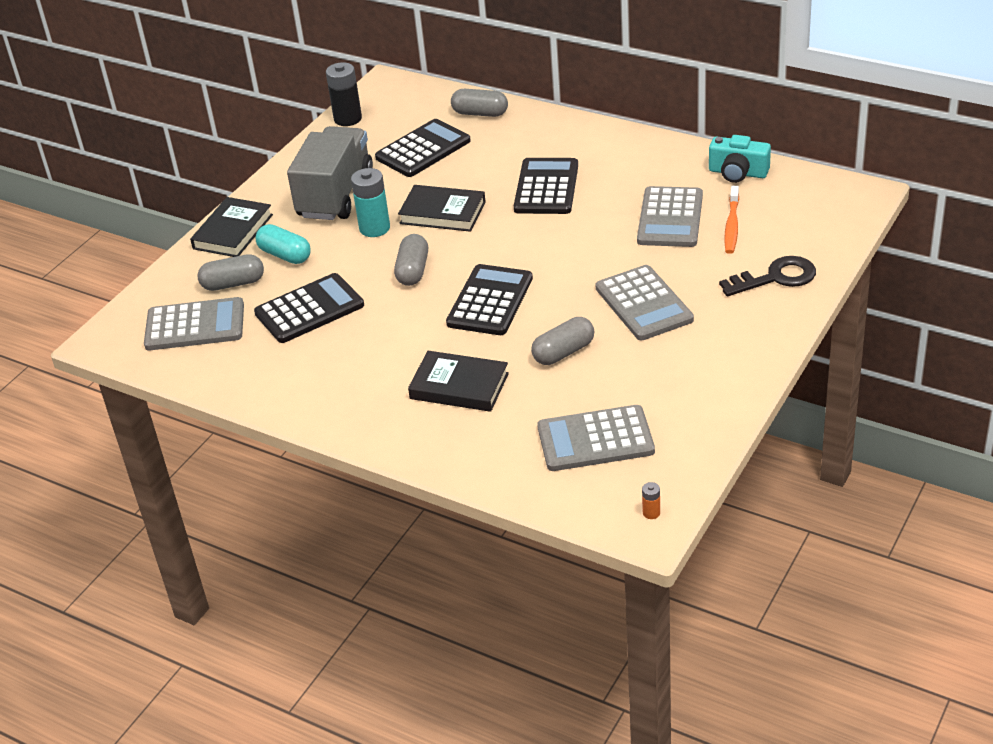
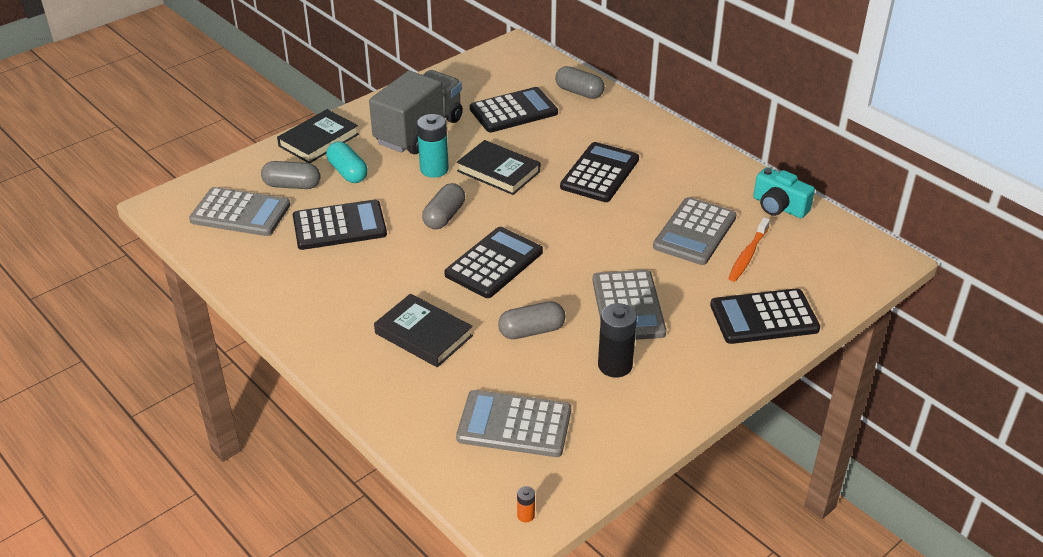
camera: 15 degrees right, 0 degrees up
black battery [326,62,362,126] -> black battery moved to [598,303,637,377]
black key [719,256,816,296] -> black calculator [710,288,820,344]

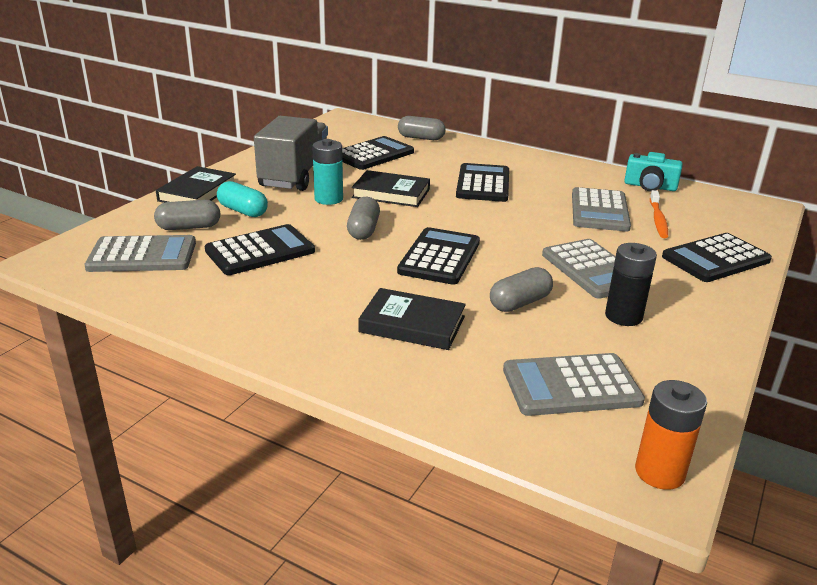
camera: 20 degrees left, 10 degrees down
orange battery [517,486,535,522] -> orange battery [635,380,707,490], size x2.22

